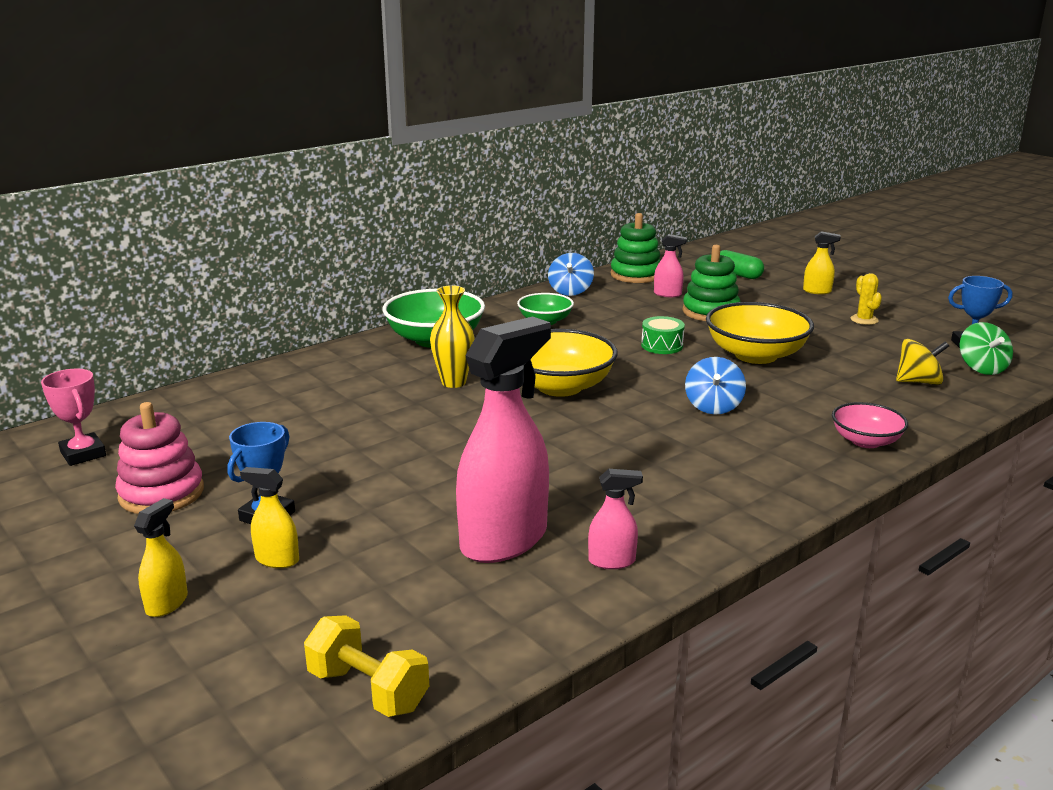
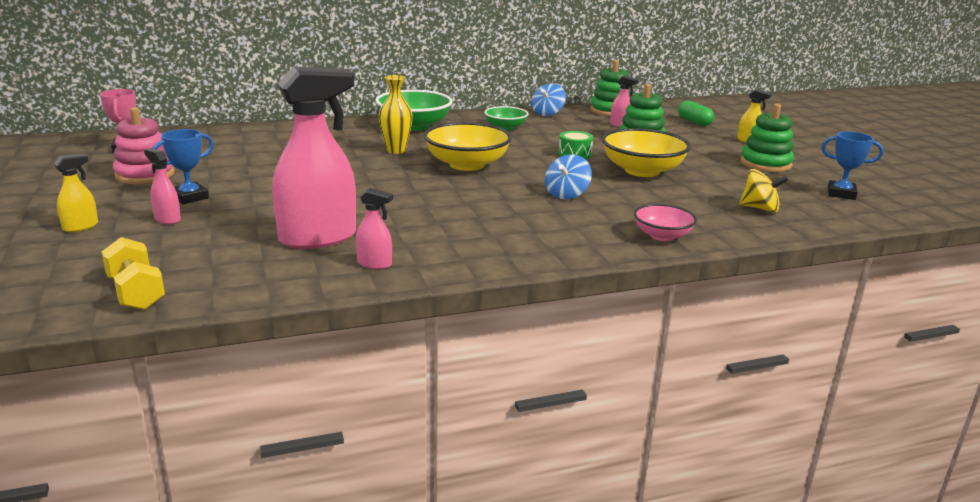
camera: 20 degrees right, 0 degrees up
yellow spray bottle [240,467,299,568] -> pink spray bottle [144,148,181,224]
yellow cactus [850,273,882,325] -> green stacking toy [741,104,794,172]
green spinning top [959,322,1013,375] -> none

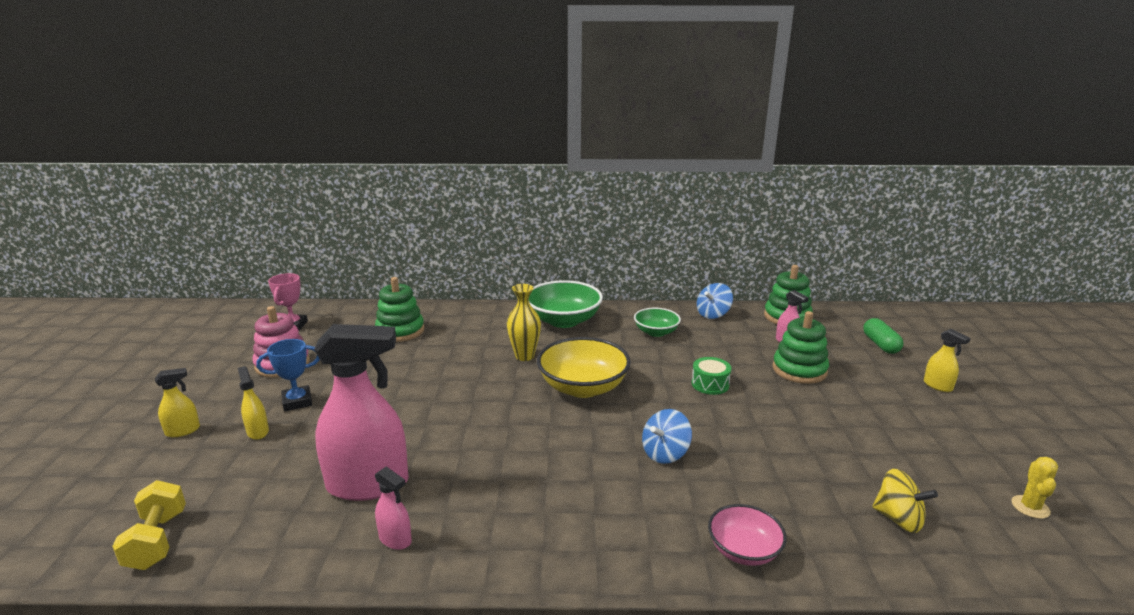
camera: 20 degrees right, 0 degrees up
pink spray bottle [144,148,181,224] -> yellow spray bottle [238,366,269,440]
yellow bowl [602,128,691,177] -> none
green stacking toy [741,104,794,172] -> green stacking toy moved to [375,277,424,342]
blue trophy [821,131,884,200] -> yellow cactus [1011,457,1058,519]

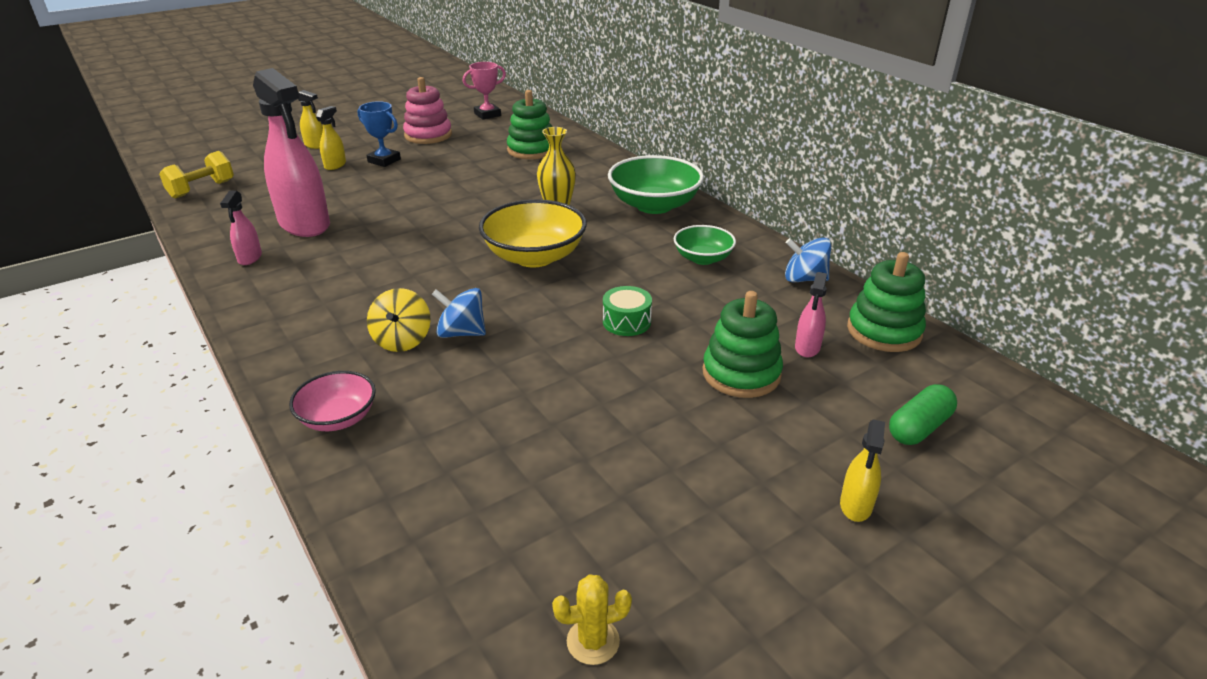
camera: 55 degrees right, 10 degrees up
yellow spinning top [872,469,938,533] -> yellow spinning top moved to [367,288,431,352]

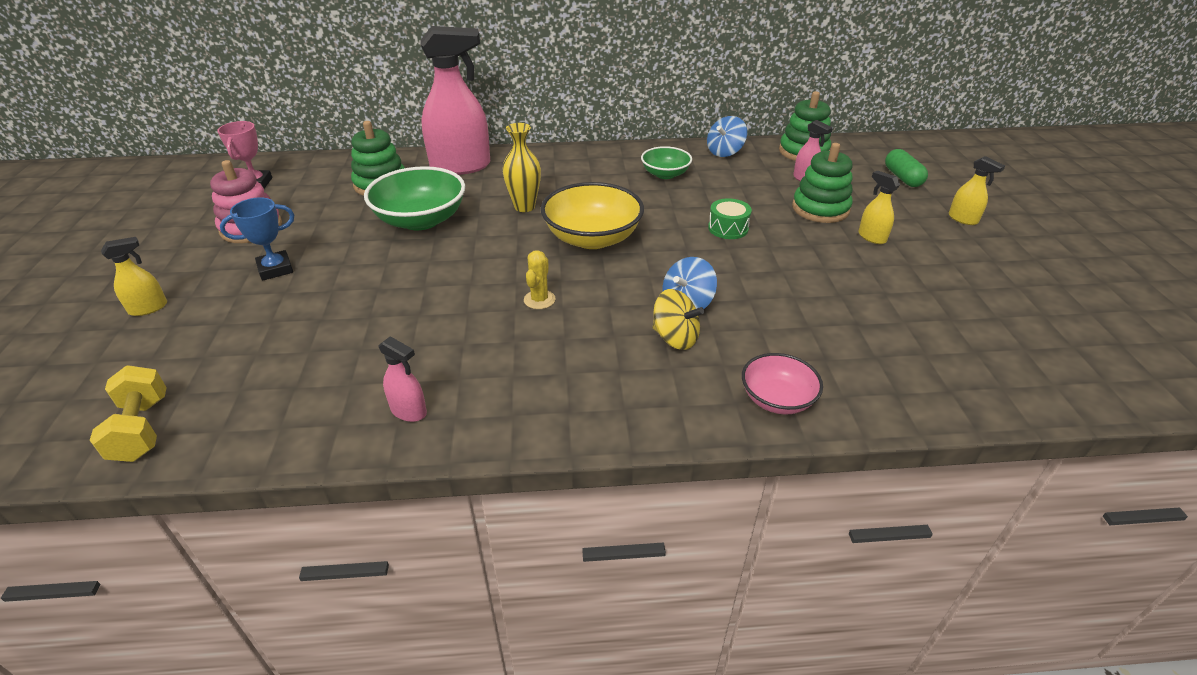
camera: 60 degrees left, 5 degrees up
pink spray bottle [253,68,330,237] -> pink spray bottle moved to [420,26,490,175]
yellow spray bottle [316,106,346,170] -> yellow spray bottle moved to [858,170,900,244]
yellow cactus [552,574,632,665] -> yellow cactus moved to [524,250,556,309]
green bowl [608,155,704,214] -> green bowl moved to [364,166,465,230]

